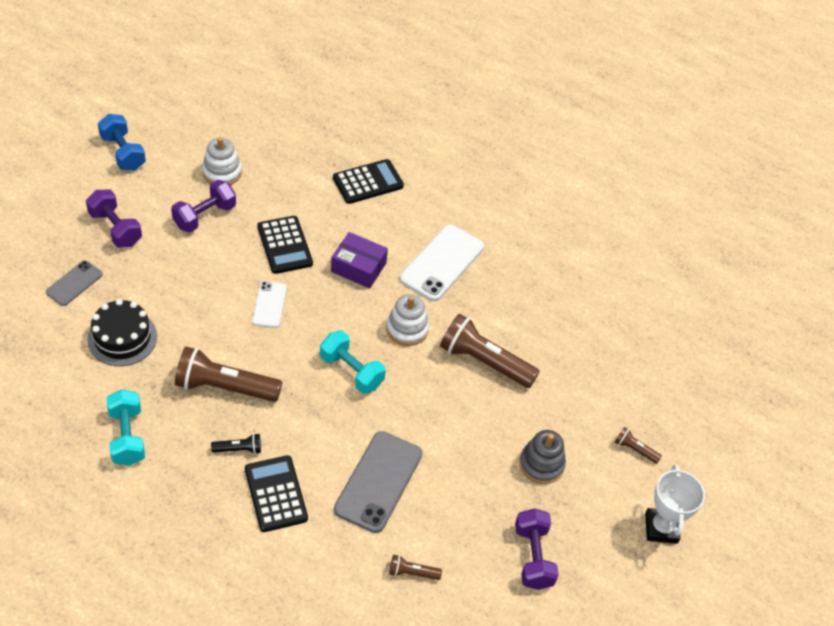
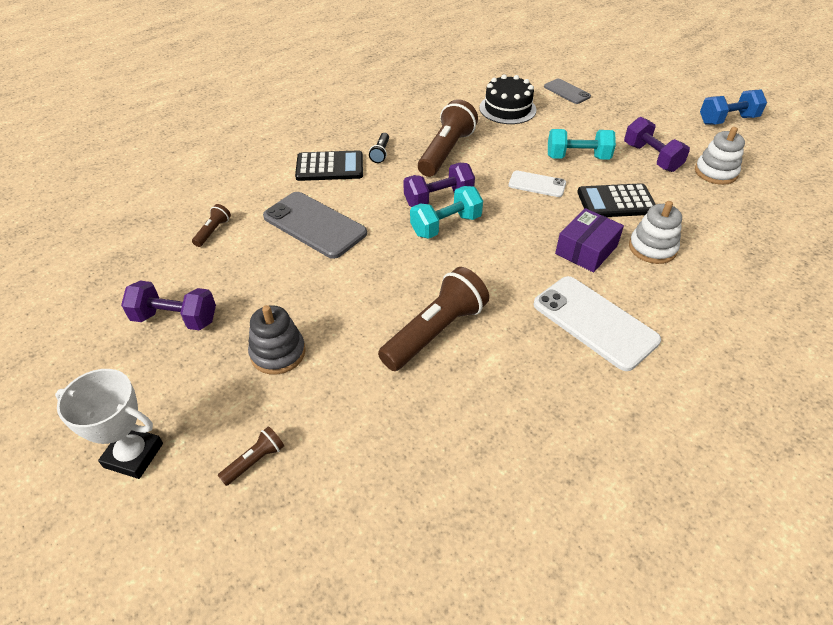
camera: 110 degrees right, 5 degrees down
purple dumbbell [86,190,142,248] -> purple dumbbell moved to [404,163,475,207]
turquoise dumbbell [106,390,145,466] -> turquoise dumbbell moved to [548,129,616,160]
black calculator [333,159,404,204] -> none
white stacking toy [386,294,429,346] -> white stacking toy moved to [629,201,682,264]

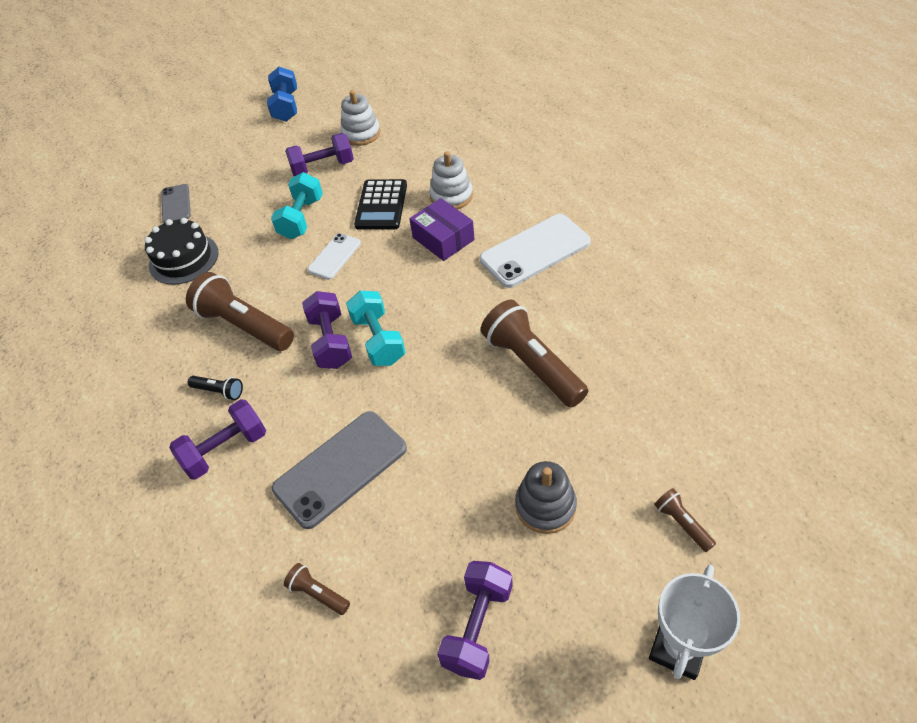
camera: 75 degrees left, 5 degrees up
black calculator [295,150,363,181] -> purple dumbbell [169,399,266,480]
grey phone [544,79,591,104] -> grey phone turned 75 degrees counterclockwise [162,184,191,223]

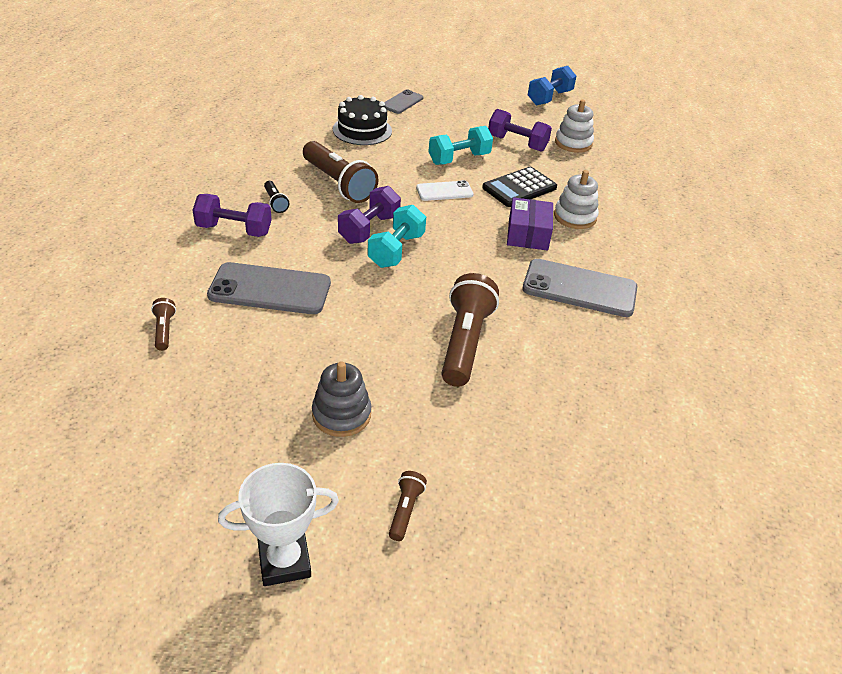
camera: 40 degrees right, 10 degrees down
brown flashlight [186,272,294,351] -> brown flashlight turned 150 degrees clockwise [303,141,379,203]
purple dumbbell [437,561,513,680] -> none
white phone [480,214,591,288] -> grey phone [522,259,638,317]

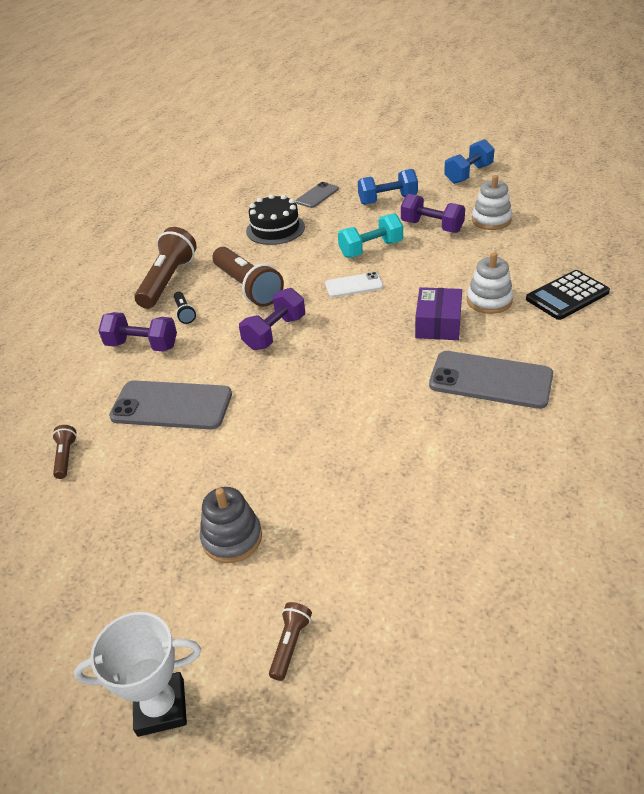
camera: 10 degrees right, 0 degrees up
turquoise dumbbell [367,205,426,268] -> none
brown flashlight [441,273,499,387] -> brown flashlight moved to [134,227,197,309]
black calculator [482,167,557,207] -> black calculator moved to [526,270,610,320]
none -> blue dumbbell [358,169,418,205]

